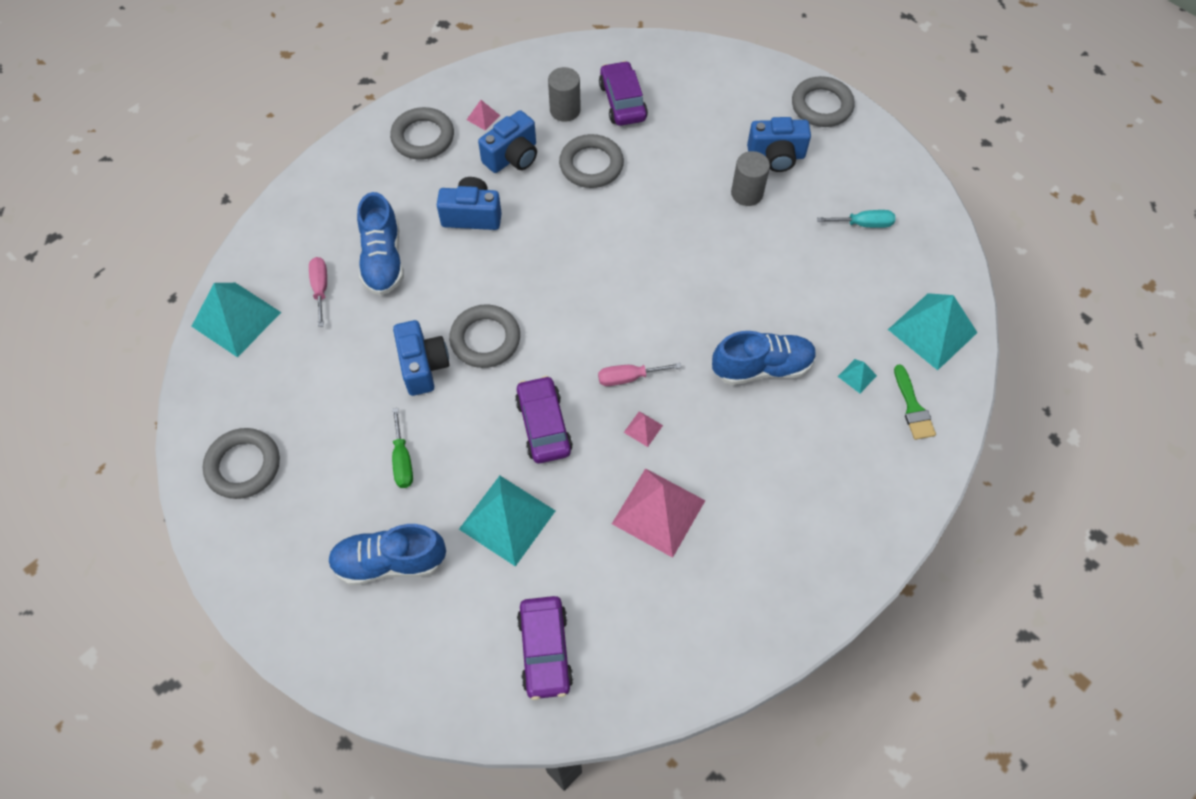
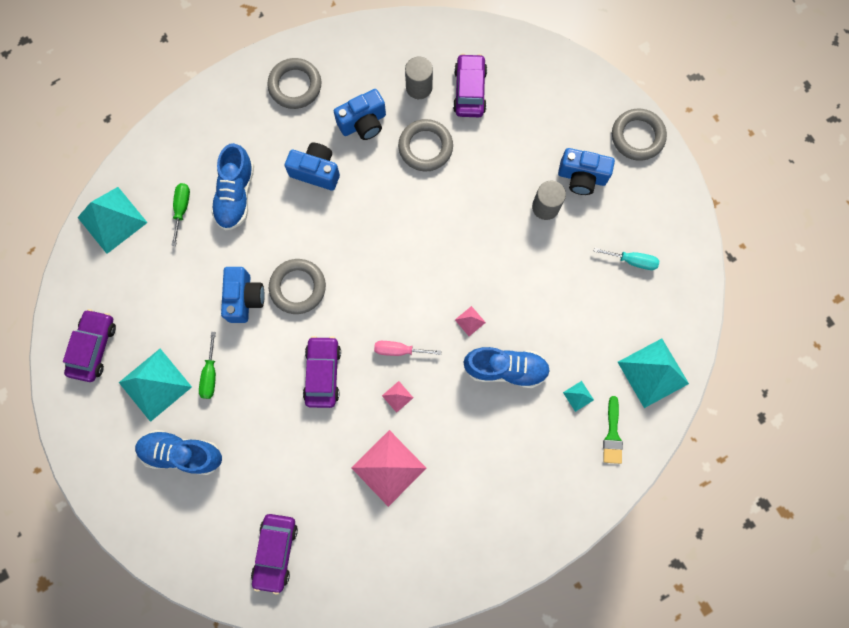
camera: 15 degrees right, 15 degrees up
grey ring [203,428,280,499] -> purple car [63,309,116,382]
pink screwdriver [309,257,327,327] -> green screwdriver [171,183,190,246]
turquoise pyramid [459,476,555,567] -> turquoise pyramid moved to [119,349,192,422]
pink pyramid [467,100,501,131] -> pink pyramid moved to [455,306,486,336]

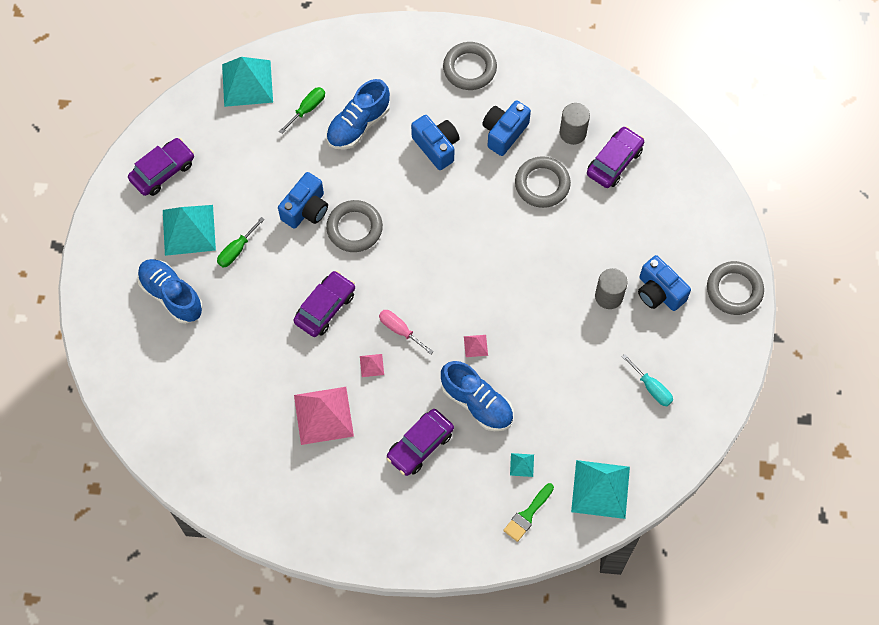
camera: 35 degrees right, 10 degrees down
purple car [251,514,298,594] -> purple car moved to [386,409,454,476]
blue camera [334,89,386,140] -> blue camera turned 120 degrees clockwise [482,100,531,156]

